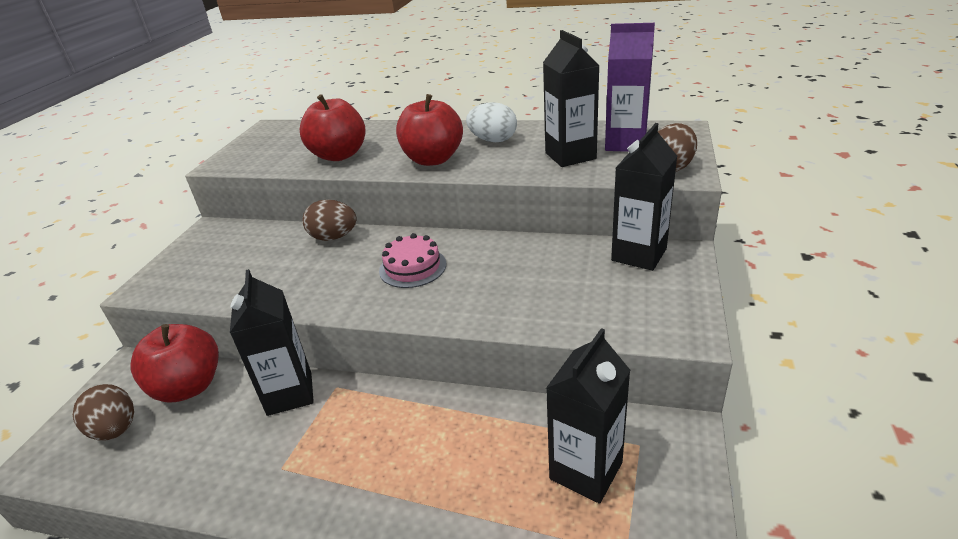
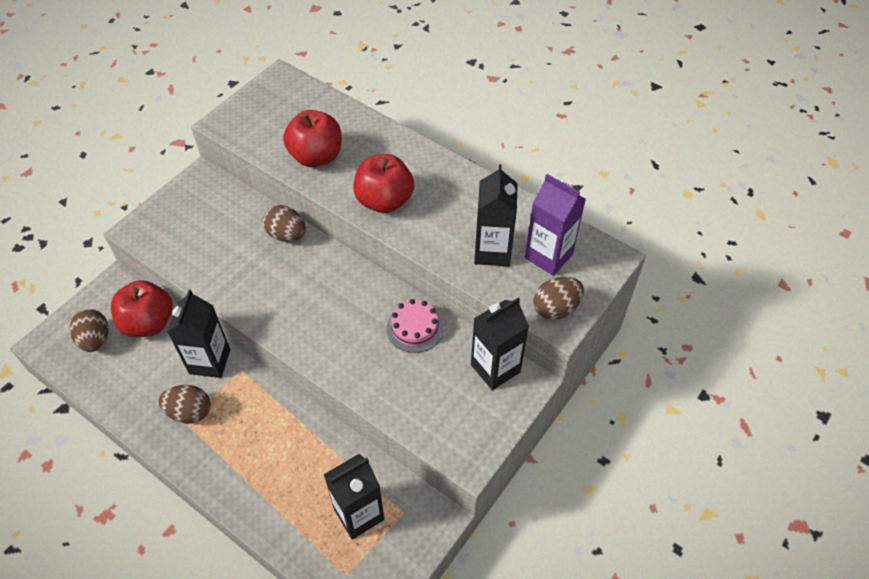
camera: 20 degrees right, 20 degrees up
pink cake [379,233,446,288] -> pink cake moved to [387,299,443,353]
white egg [466,102,517,142] -> none
none -> brown egg [158,385,211,424]

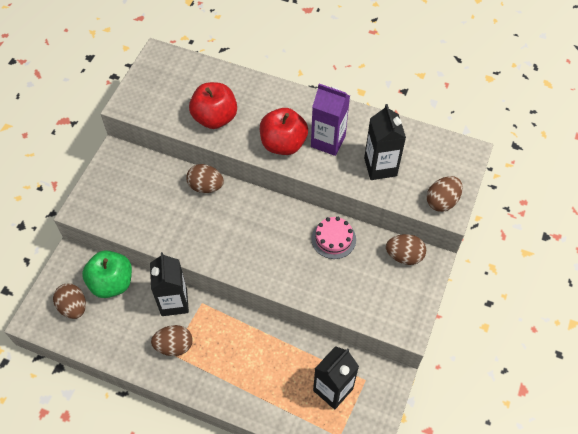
camera: 15 degrees left, 5 degrees up
red apple [111,280,172,337] -> green apple [82,250,132,298]
black carton [471,298,529,390] -> brown egg [386,234,426,265]
purple carton [525,174,586,276] -> purple carton moved to [311,83,350,156]

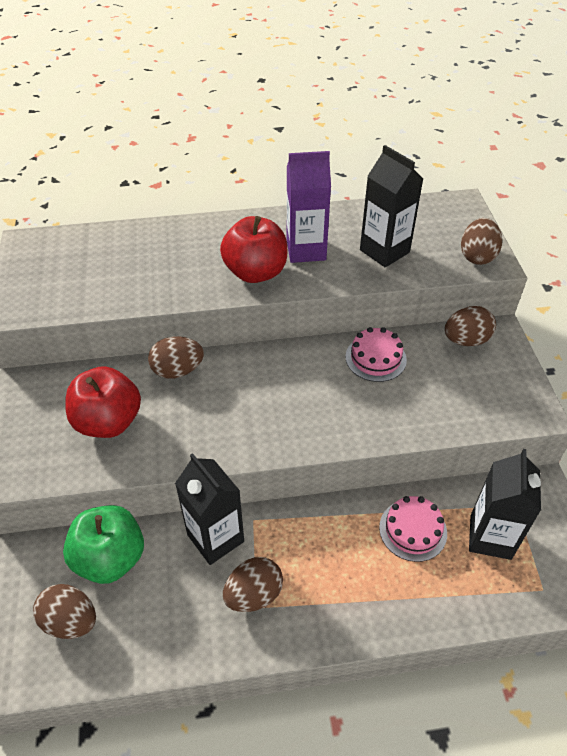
camera: 30 degrees left, 10 degrees down
red apple [189,82,237,129] -> red apple moved to [65,366,141,438]
none -> pink cake [379,496,447,562]

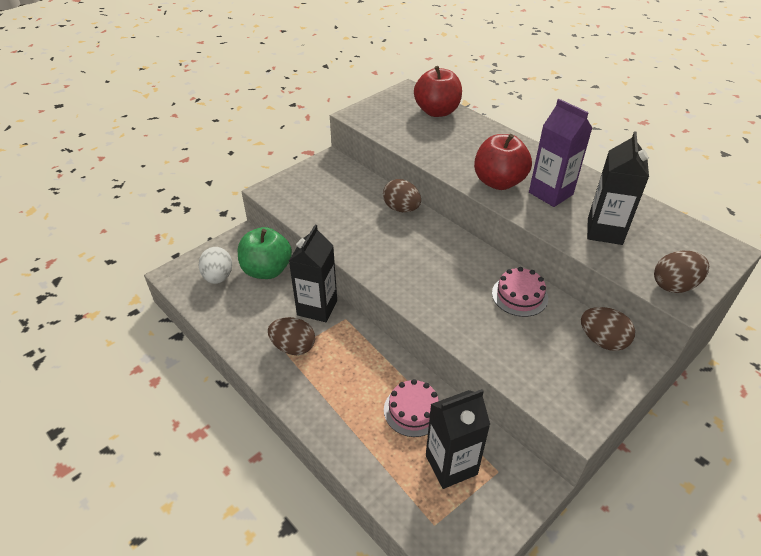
camera: 55 degrees right, 5 degrees down
brown egg [33,584,96,639] -> white egg [199,247,232,284]
red apple [65,366,141,438] -> red apple moved to [414,66,462,117]

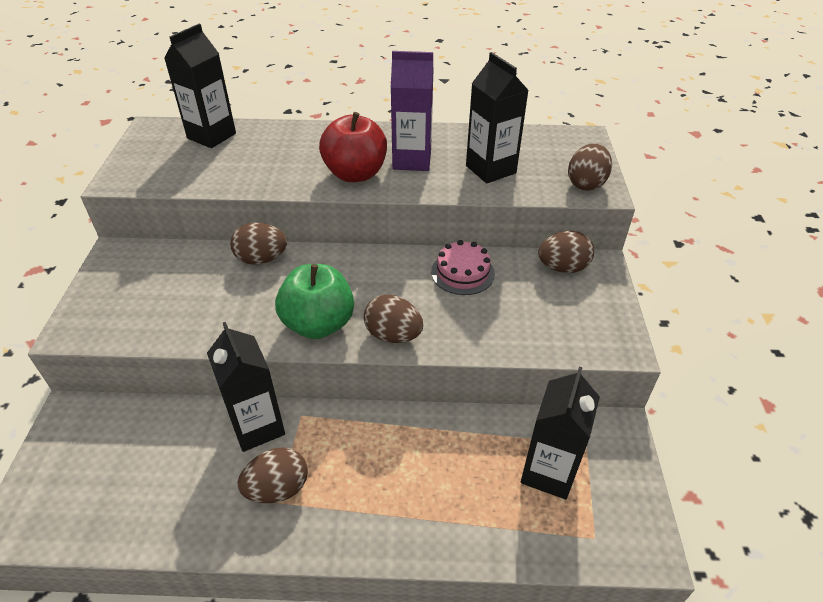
camera: 45 degrees left, 0 degrees up
white egg [199,247,232,284] -> none
green apple [238,227,292,279] -> green apple moved to [275,264,354,339]
pink cake [384,379,440,437] -> none
red apple [414,66,462,117] -> black carton [164,24,236,148]
none -> brown egg [364,295,423,343]

